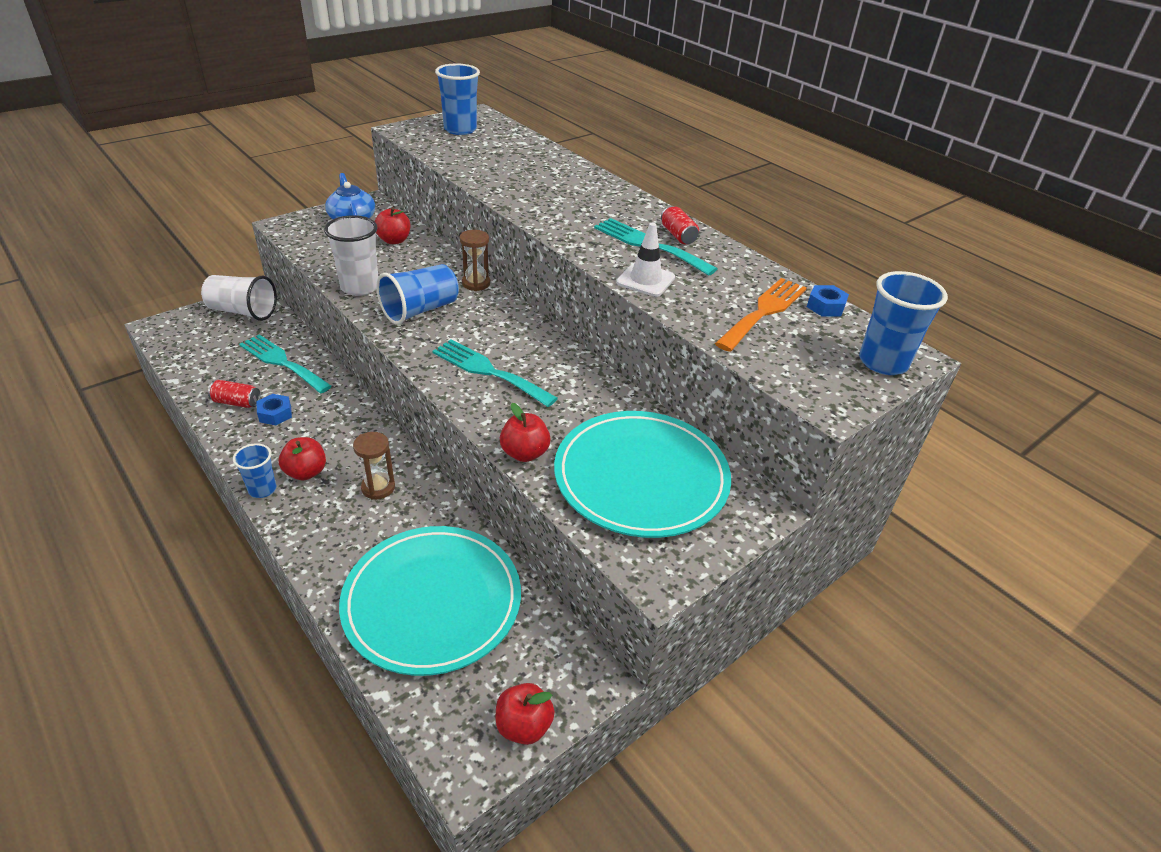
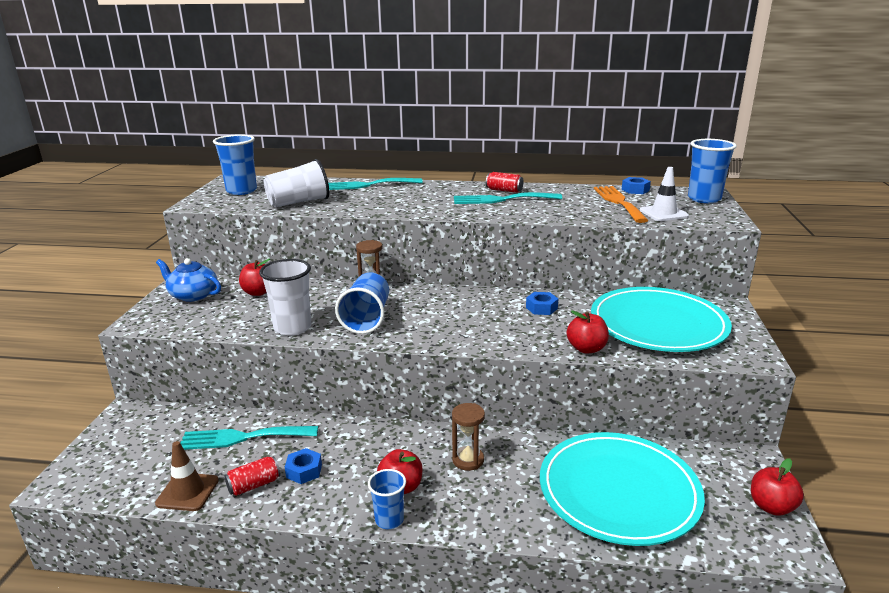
camera: 40 degrees left, 15 degrees down
white cup [201,275,277,321] -> white cup moved to [264,159,329,207]
turquoise fork [432,339,558,407] -> turquoise fork moved to [328,178,423,190]
white traffic cone [616,223,675,297] -> white traffic cone moved to [640,167,689,221]
none -> brown traffic cone [155,441,219,511]
none -> blue nut [526,292,558,315]

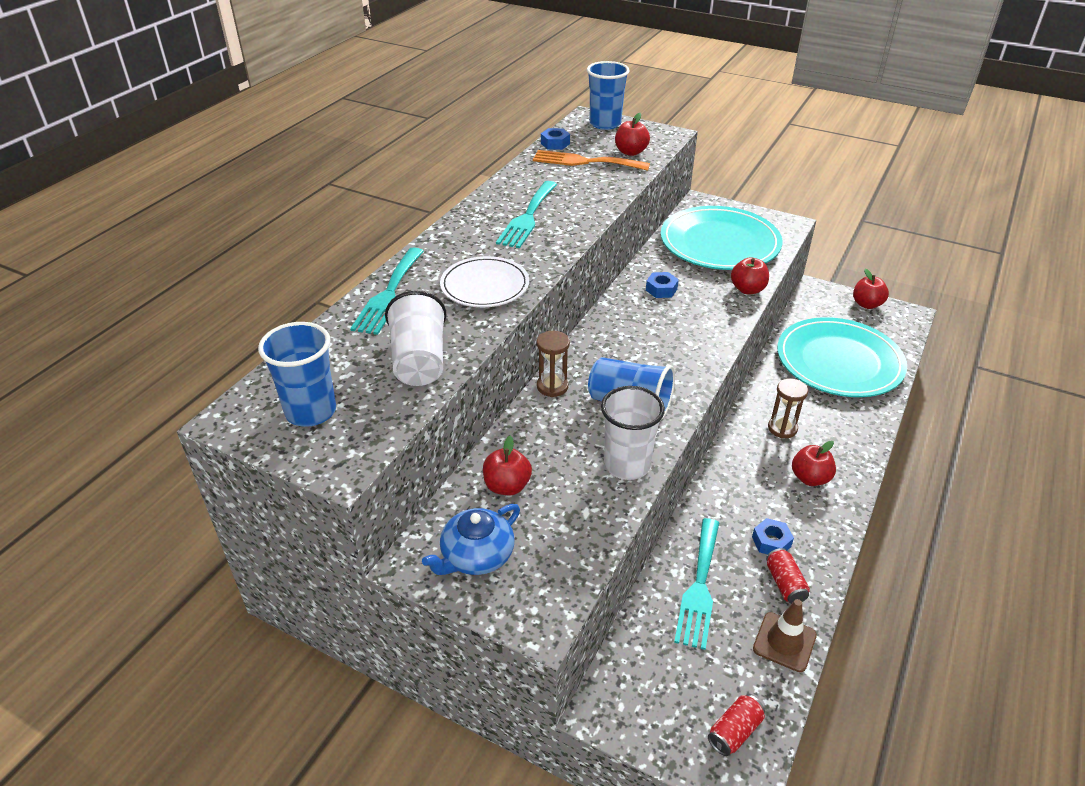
camera: 70 degrees left, 15 degrees up
blue cup [368,469,406,529] -> none
red can [486,172,524,193] -> red can moved to [708,694,765,756]
white traffic cone [640,167,689,221] -> red apple [615,113,650,156]
none -> white plate [440,256,529,307]

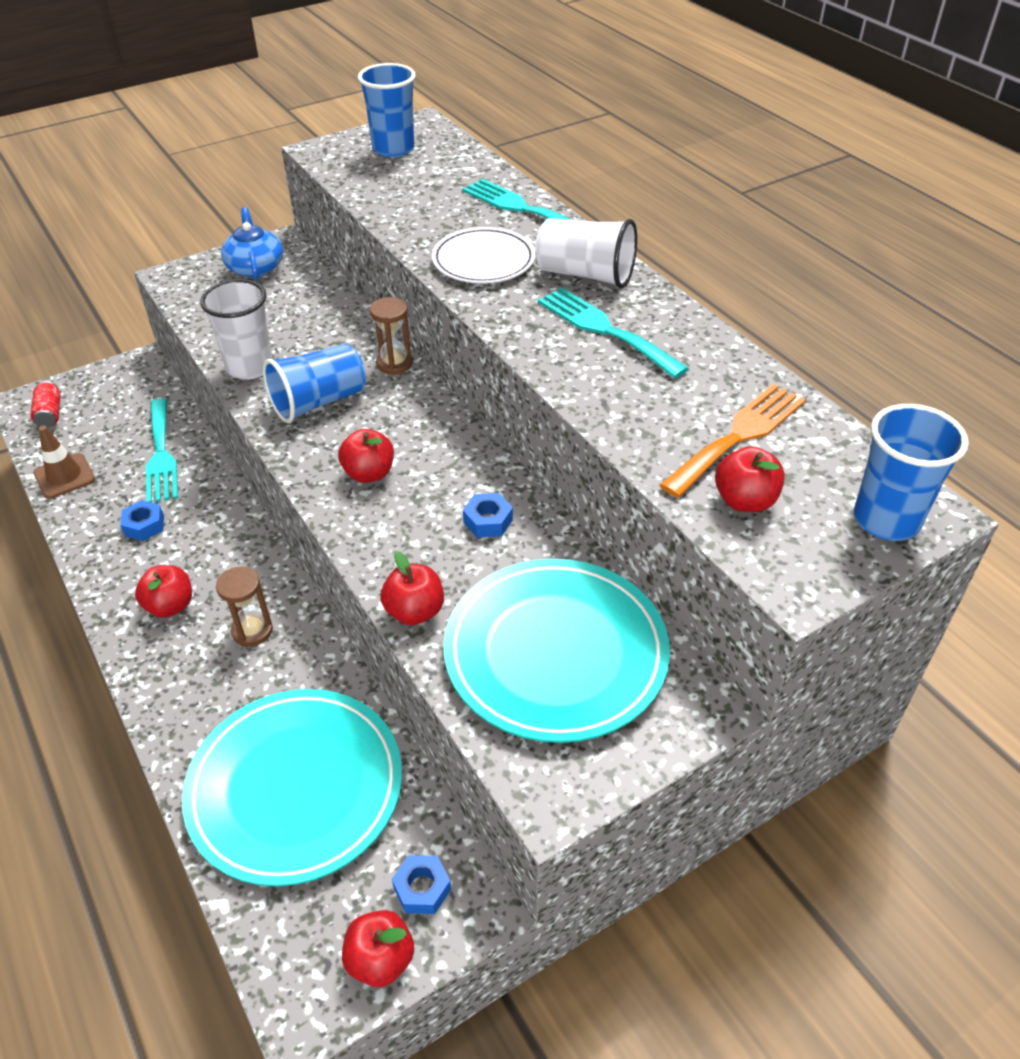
camera: 120 degrees right, 5 degrees up
white cup [385,291,447,386] -> white cup moved to [535,218,637,289]
red apple [483,436,532,495] -> red apple moved to [338,429,394,483]
blue nut [541,128,570,150] -> blue nut moved to [392,855,451,914]
turquoise fork [674,518,719,650] -> turquoise fork turned 150 degrees counterclockwise [146,398,178,503]
red can [766,548,810,604] -> none

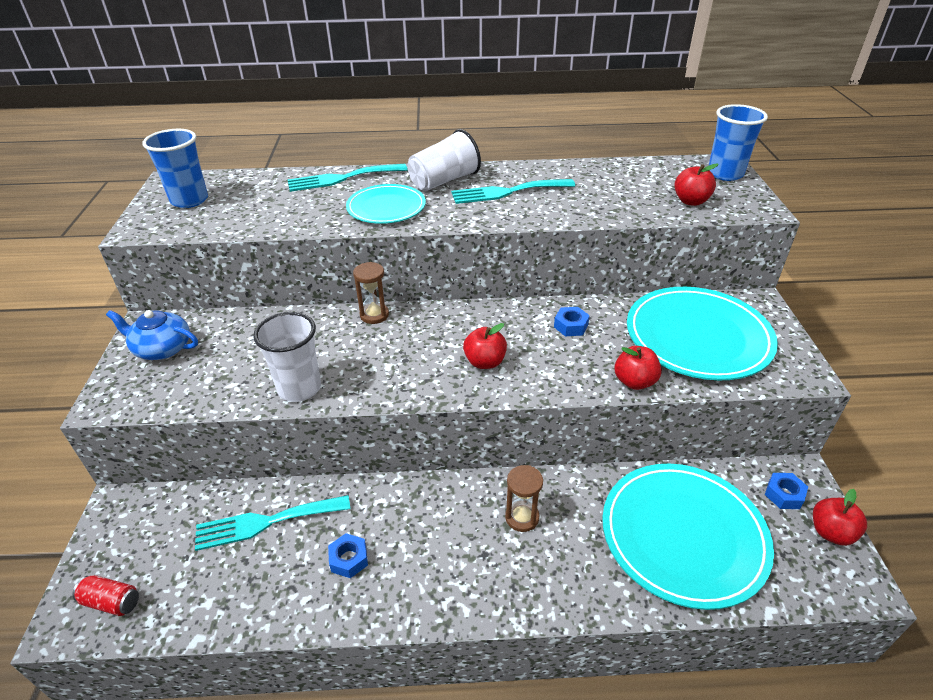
camera: 60 degrees left, 5 degrees down
brown traffic cone [33,425,95,499] -> none
red apple [135,565,192,618] -> none
turquoise fork [146,398,178,503] -> turquoise fork turned 150 degrees clockwise [195,495,350,551]
blue cup [263,344,366,423] -> none
white plate [432,227,535,284] -> turquoise plate [346,184,426,224]
orange fork [660,384,805,498] -> none

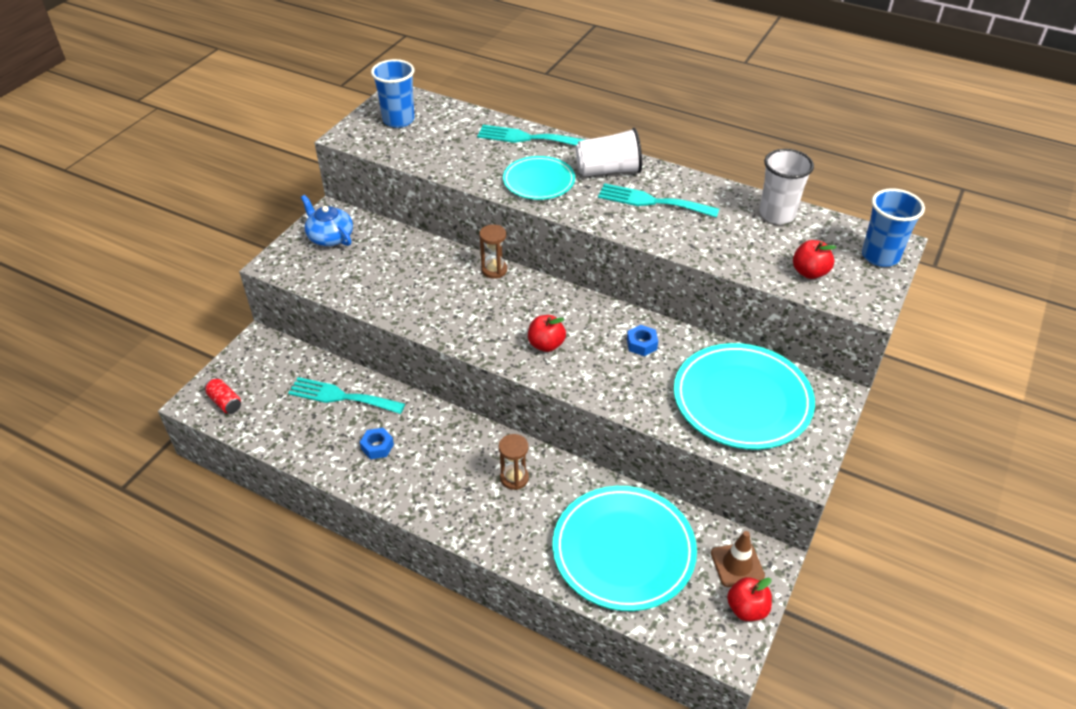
camera: 30 degrees right, 5 degrees up
white cup [253,312,321,402] -> white cup moved to [760,149,814,224]
red apple [615,346,662,390] -> none
blue nut [765,473,808,509] -> brown traffic cone [711,531,765,587]

